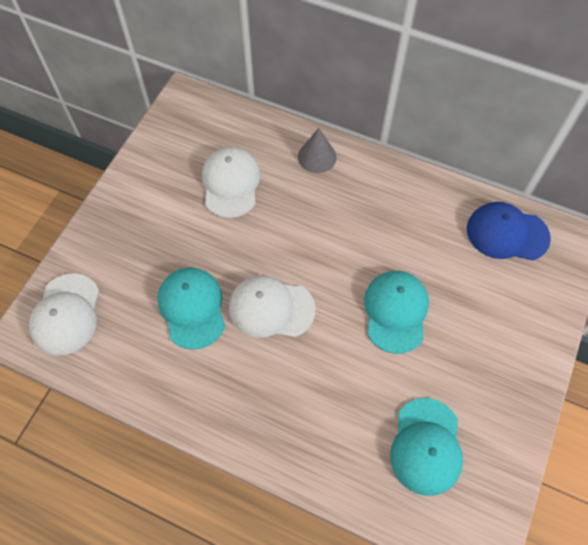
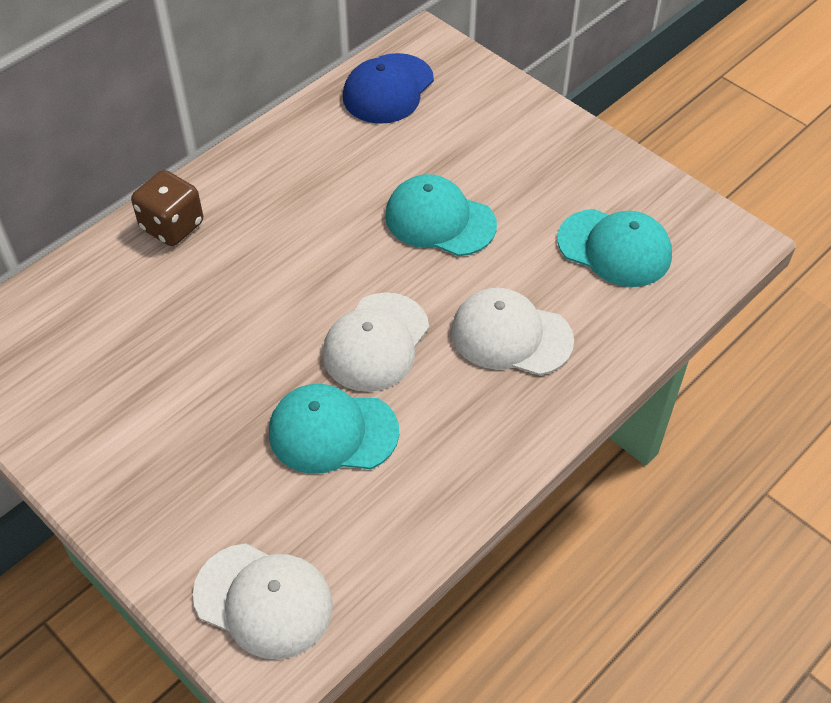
camera: 70 degrees left, 10 degrees down
white cap [202,147,260,218] -> white cap moved to [451,288,574,375]
grey cone [298,128,337,173] -> brown dice [131,170,203,246]

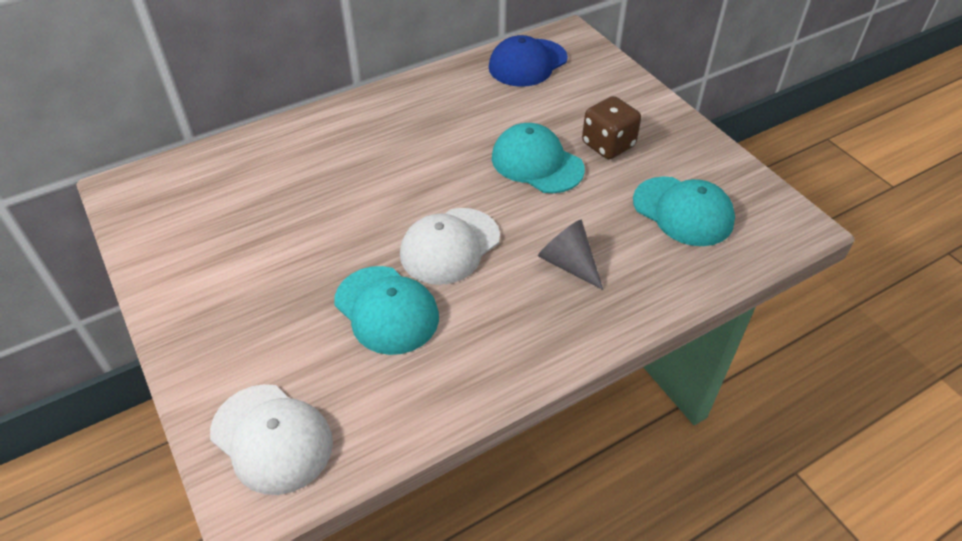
camera: 15 degrees right, 5 degrees down
brown dice [131,170,203,246] -> brown dice moved to [582,96,641,159]
turquoise cap [269,384,399,474] -> turquoise cap turned 150 degrees counterclockwise [334,266,439,355]
white cap [451,288,574,375] -> grey cone [538,220,603,290]

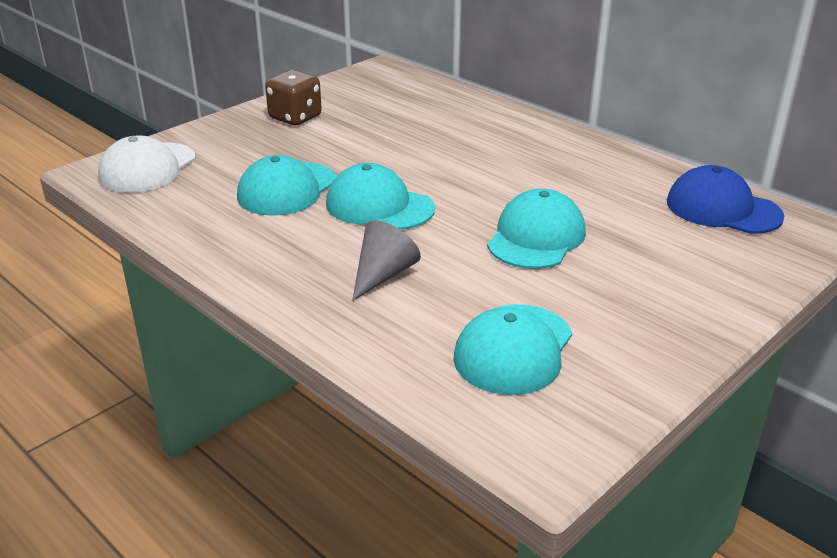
camera: 75 degrees right, 15 degrees down
white cap [400,208,500,285] -> turquoise cap [326,163,435,230]
brown dice [582,96,641,159] -> brown dice moved to [265,70,322,125]

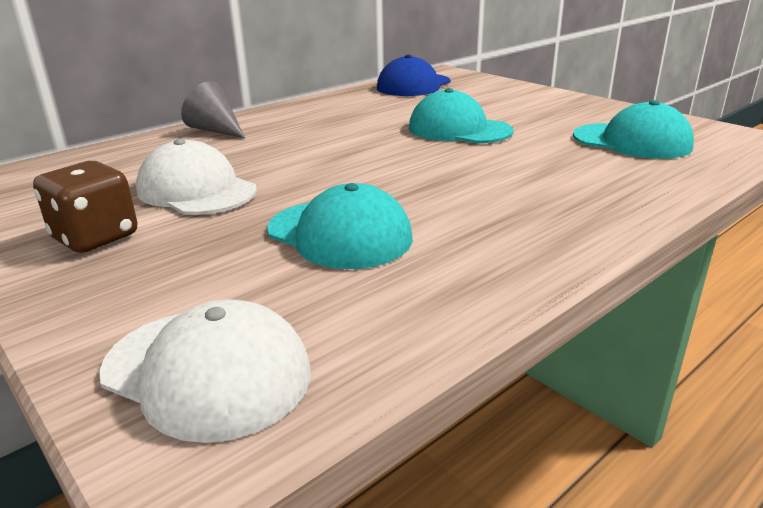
camera: 85 degrees left, 5 degrees down
turquoise cap [326,163,435,230] -> none
grey cone [352,220,421,301] -> grey cone moved to [181,81,245,138]
none -> white cap [136,139,257,215]

